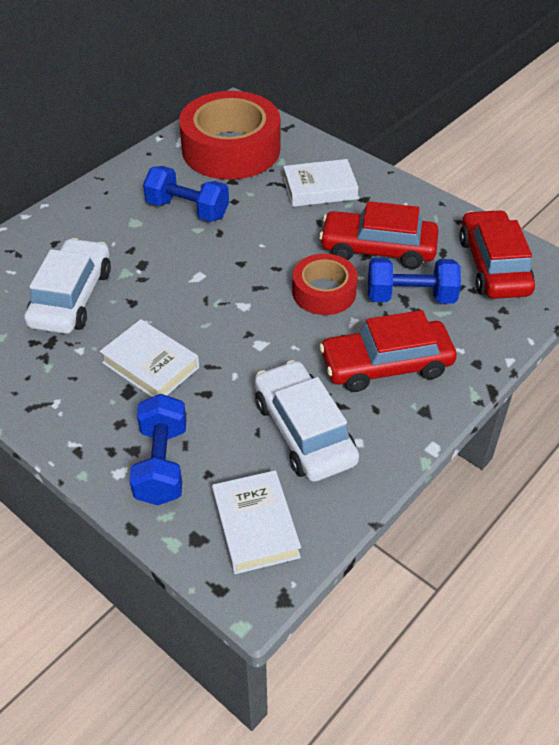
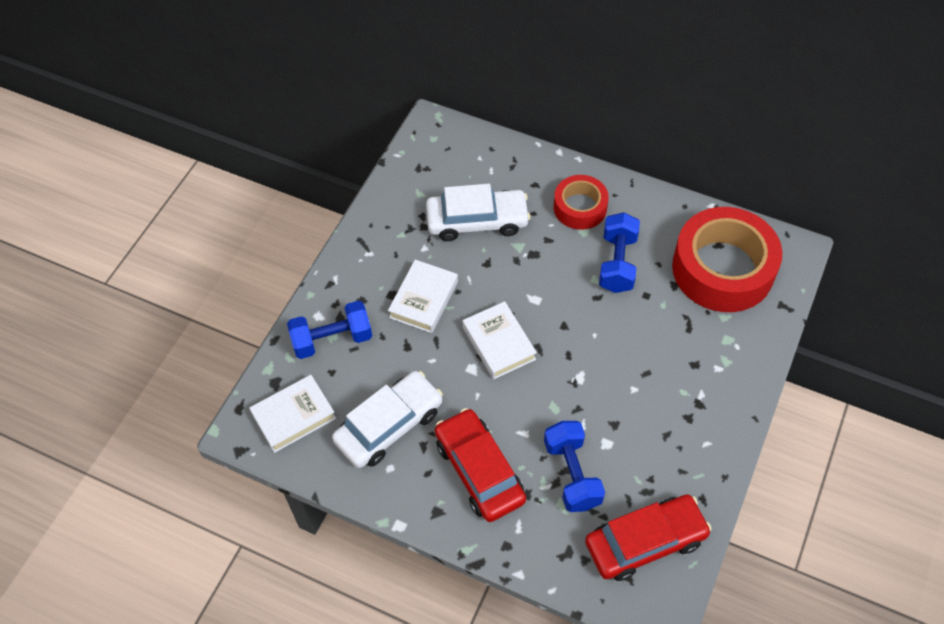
camera: 75 degrees right, 10 degrees up
white book [283,159,358,207] -> white book moved to [463,301,537,379]
red tape [292,254,358,315] -> red tape moved to [554,175,609,230]
red car [319,201,439,269] -> none

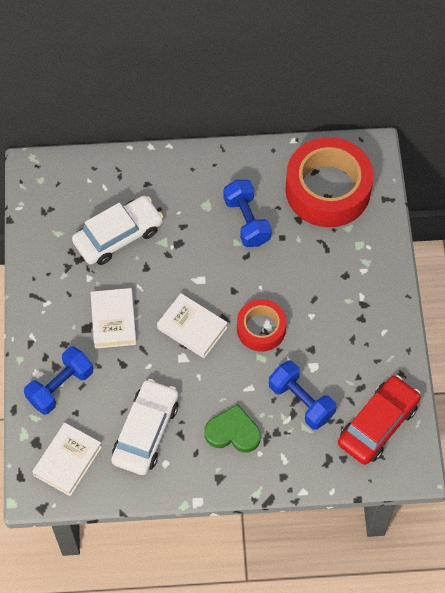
camera: 30 degrees left, 5 degrees up
red car [435,408,526,522] -> green heart [204,404,261,453]
red tape [554,175,609,230] -> red tape moved to [237,299,287,351]

